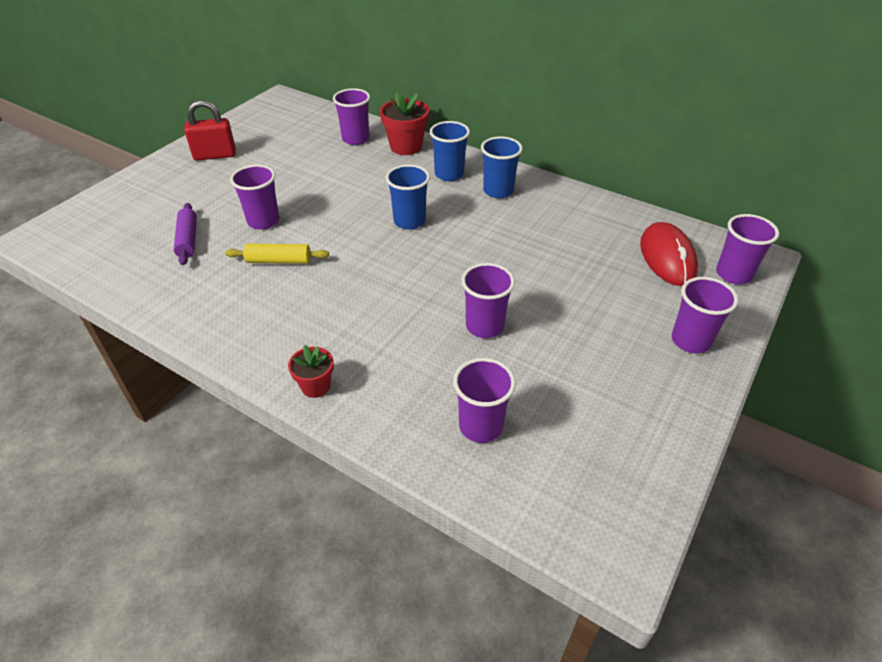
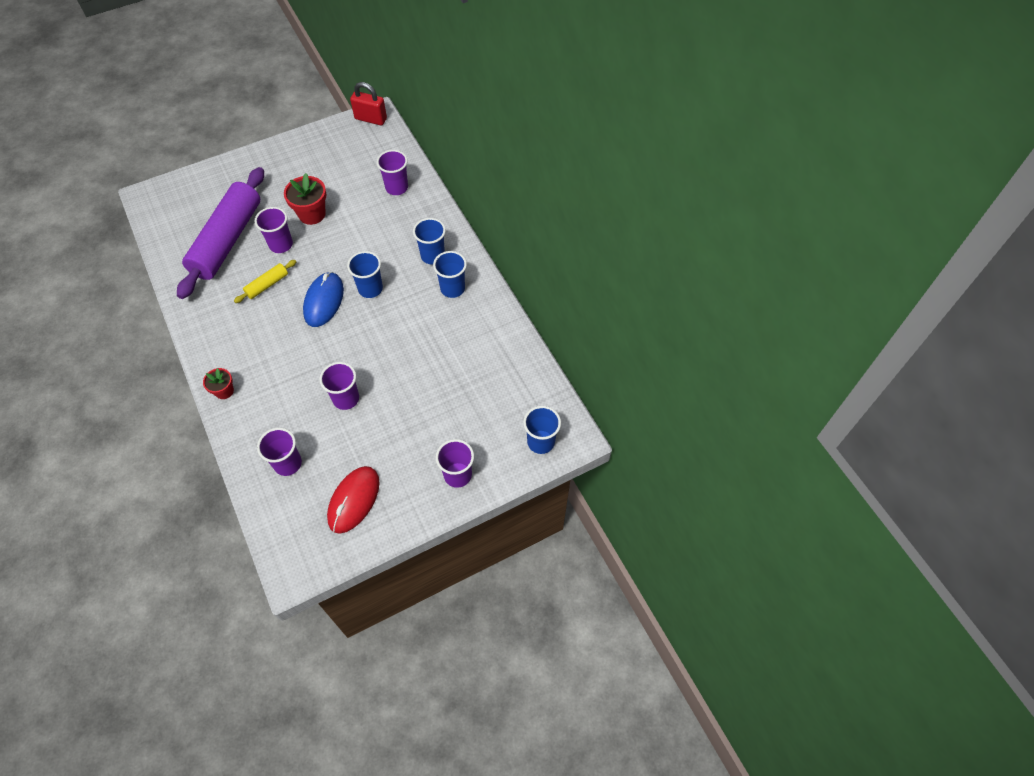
camera: 30 degrees right, 15 degrees up
purple rolling pin [174,203,197,265] -> purple rolling pin [177,167,264,299], size x2.38
red padlock [184,100,236,161] -> red padlock moved to [350,82,387,125]
yellow rolling pin [225,244,329,264] -> yellow rolling pin turned 75 degrees counterclockwise [234,260,296,303]
red flower pot [380,92,429,155] -> red flower pot moved to [284,173,326,225]
red mouse [640,222,698,286] -> red mouse moved to [327,466,380,534]
purple cup [716,214,779,284] -> blue cup [523,406,561,454]
none -> blue mouse [303,272,344,327]

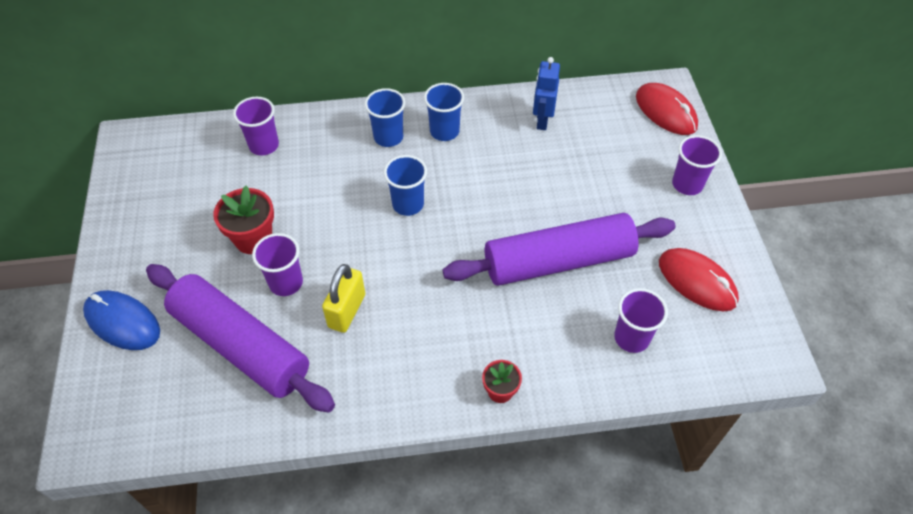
camera: 70 degrees left, 5 degrees down
yellow rolling pin [234,260,296,303] -> yellow padlock [322,264,365,333]
blue mouse [303,272,344,327] -> blue mouse moved to [83,290,160,350]
purple cup [319,362,359,410] -> purple rolling pin [443,213,676,286]
red padlock [350,82,387,125] -> none
blue cup [523,406,561,454] -> red mouse [636,83,698,135]
none -> blue robot [533,57,560,130]

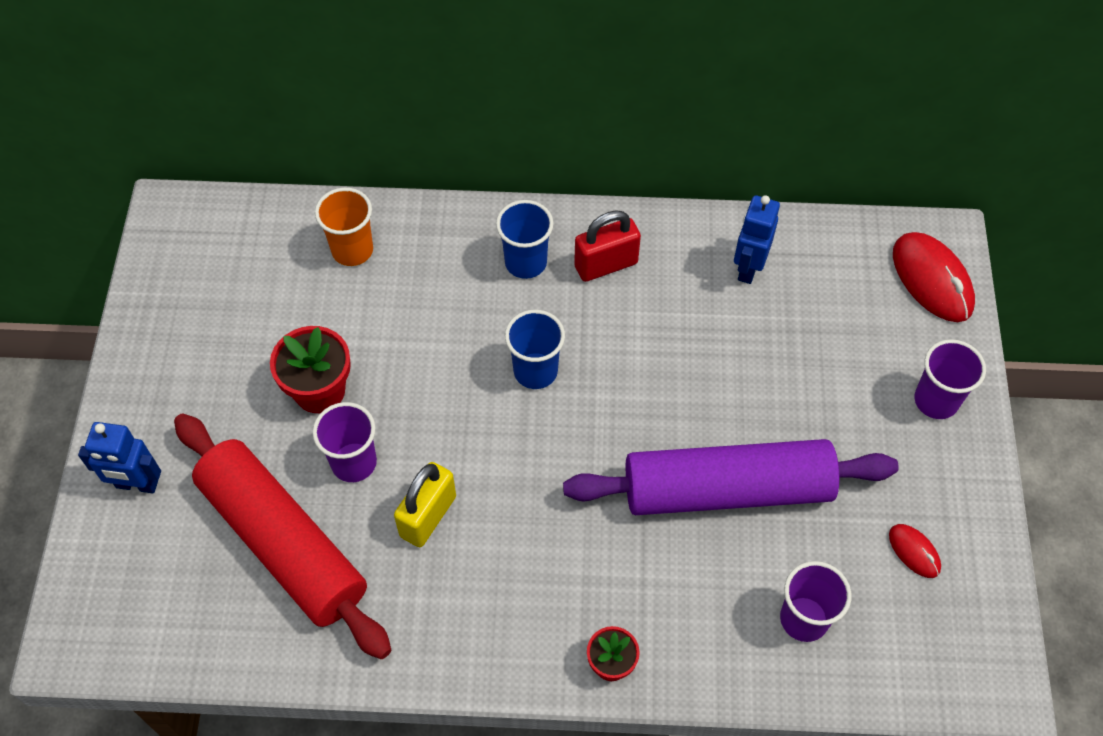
camera: 10 degrees right, 5 degrees up
blue mouse [83,290,160,350] -> blue robot [78,422,161,493]
purple rolling pin [146,264,335,413] -> red rolling pin [174,413,392,659]
purple cup [233,97,279,156] -> orange cup [315,188,373,266]
blue cup [424,83,464,141] -> red padlock [574,210,641,282]
red mouse [659,248,739,312] -> red mouse [889,524,941,578], size x0.52

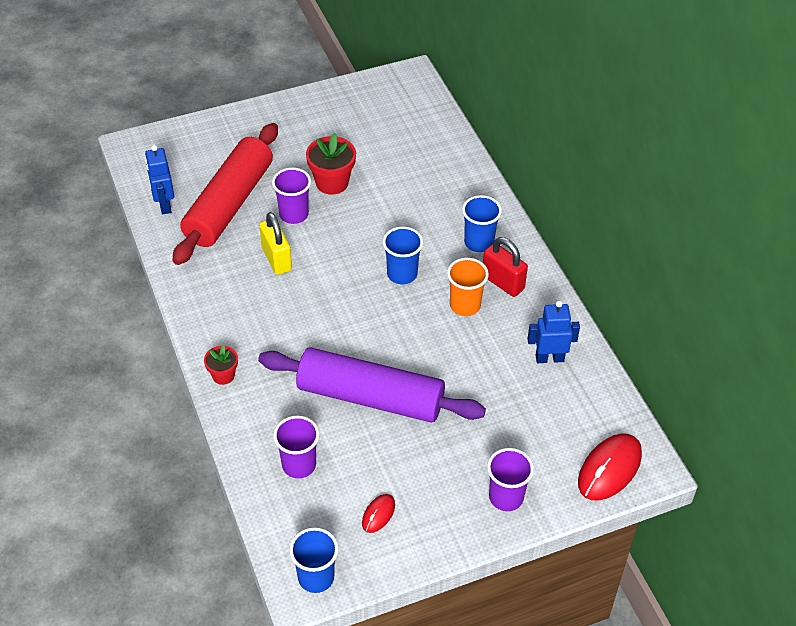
camera: 65 degrees right, 10 degrees down
blue robot [78,422,161,493] -> blue robot moved to [145,145,174,215]
orange cup [315,188,373,266] -> orange cup moved to [447,258,489,316]
yellow padlock [394,462,456,547] -> yellow padlock turned 60 degrees clockwise [259,212,292,275]
purple rolling pin [563,439,899,515] -> purple rolling pin turned 45 degrees counterclockwise [258,347,486,423]
none -> blue cup [289,527,339,593]

